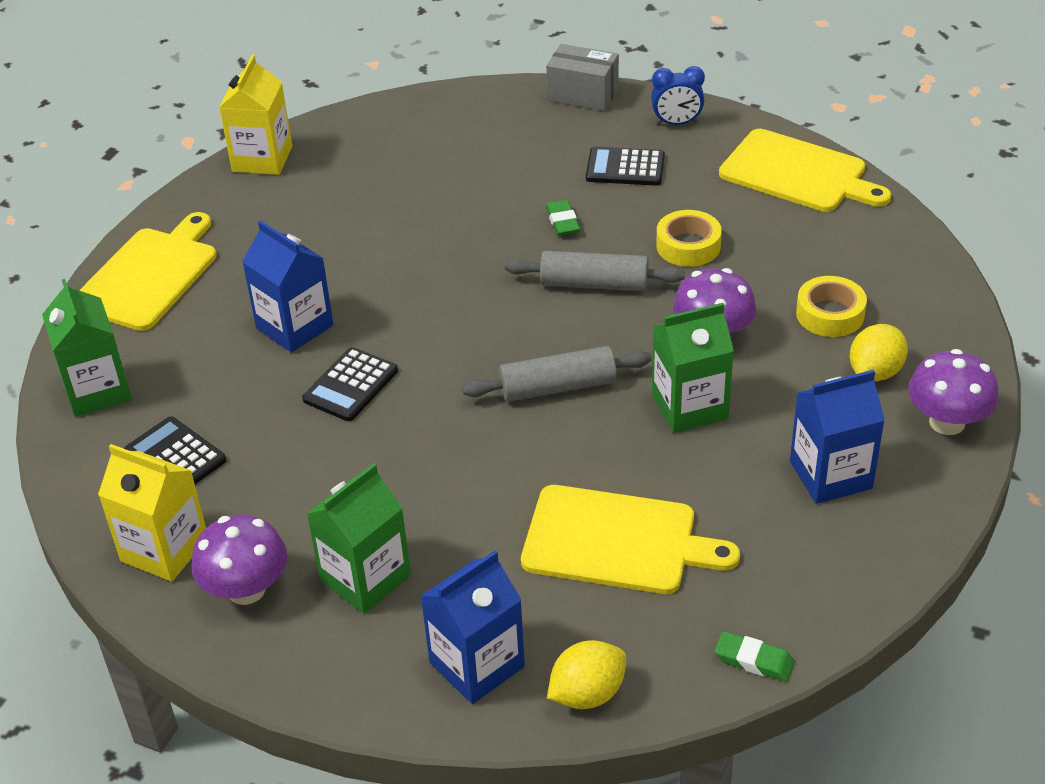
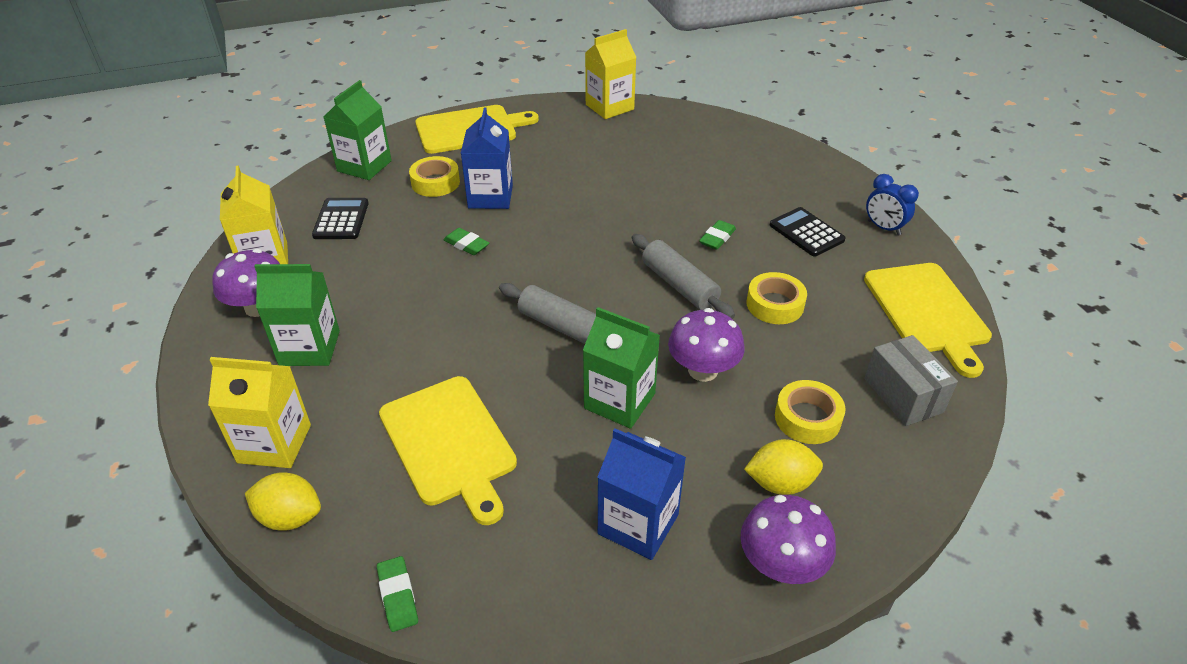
camera: 45 degrees right, 0 degrees up
black calculator [302,347,398,421] -> green eraser [443,228,489,255]
blue carton [421,551,525,704] -> yellow carton [208,357,311,468]
grey box [546,44,619,111] -> grey box moved to [864,335,958,426]
none -> yellow tape [409,156,460,197]

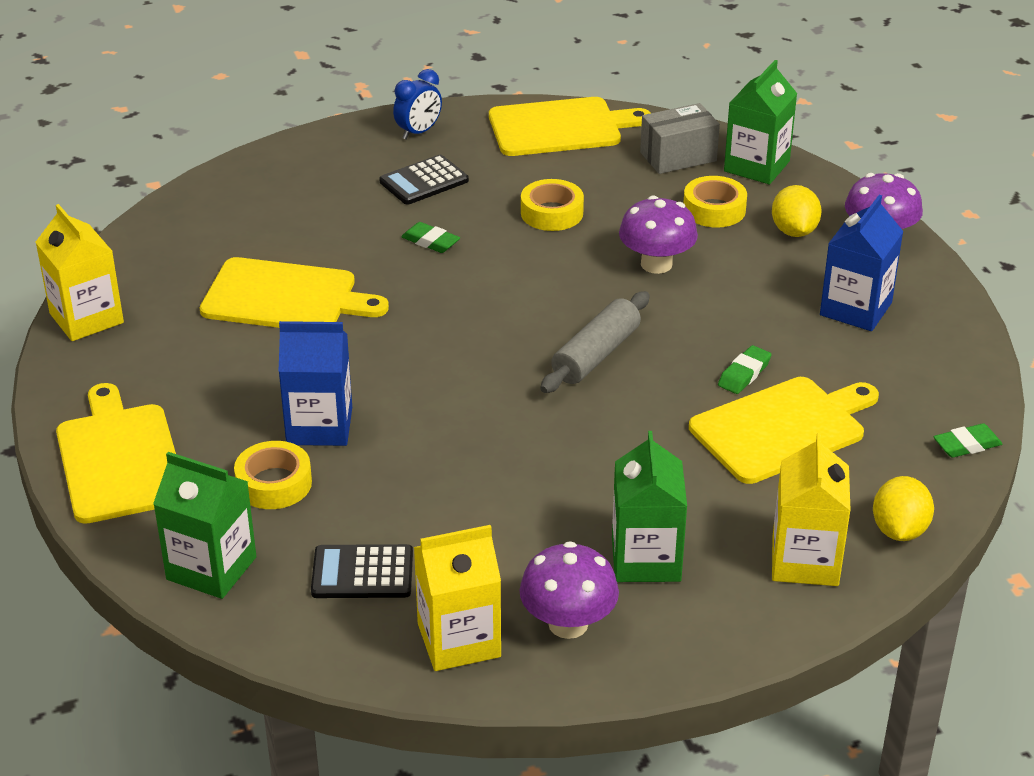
camera: 90 degrees left, 5 degrees down
green eraser [443,228,489,255] -> green eraser moved to [718,345,772,394]
green carton [583,307,660,429] -> green carton moved to [724,60,797,184]
grey rolling pin [632,234,735,319] -> none
none -> yellow cutting board [200,257,389,328]

